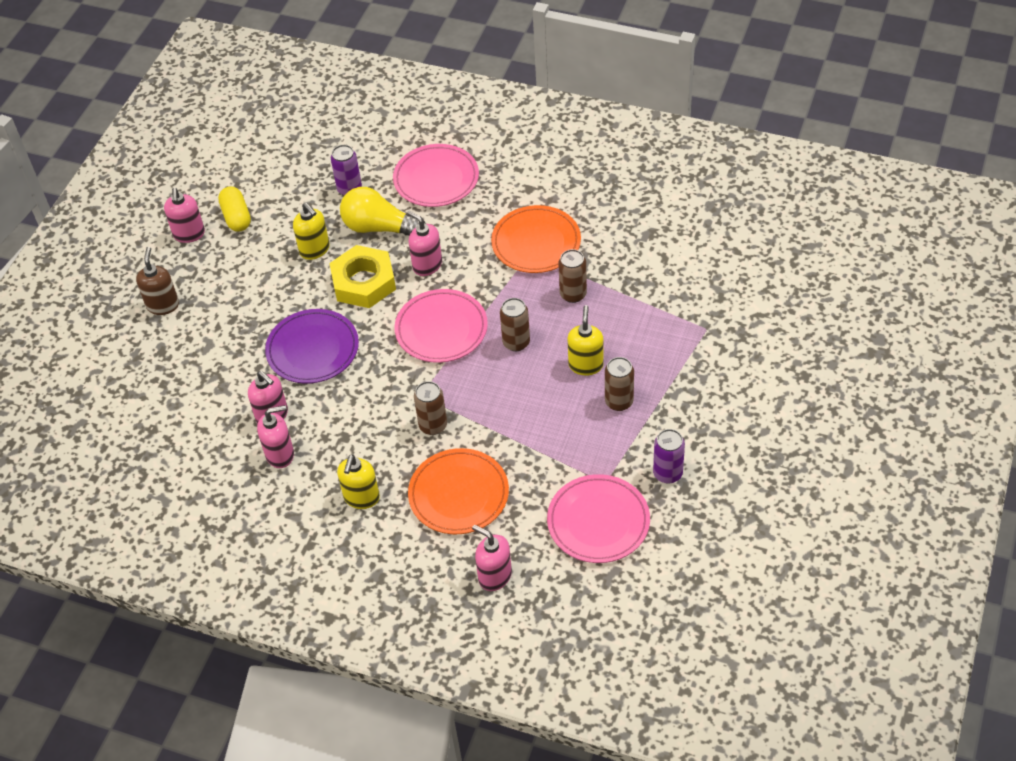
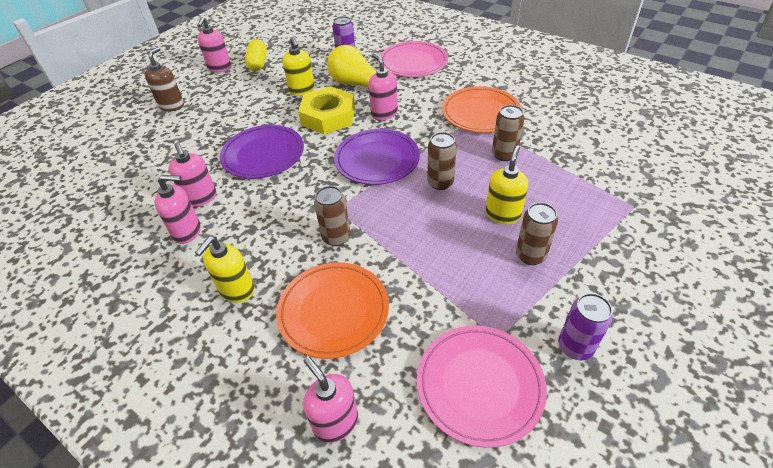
camera: 15 degrees right, 5 degrees down
pink plate [395,289,488,363] -> purple plate [334,129,420,185]

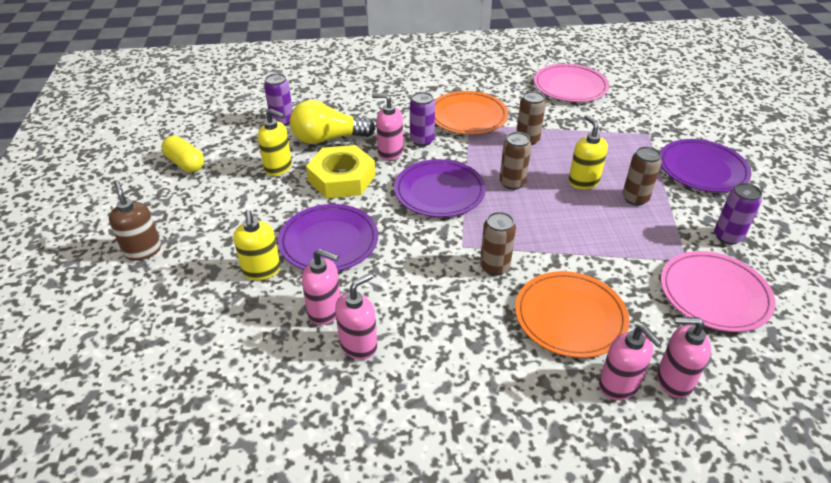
camera: 45 degrees left, 5 degrees down
yellow soap dispenser [195,236,254,302] -> yellow soap dispenser moved to [233,210,280,280]
pink soap dispenser [197,17,231,72] -> pink soap dispenser moved to [599,325,662,400]
pink plate [380,41,448,77] -> pink plate moved to [534,64,609,102]
none -> purple can [410,92,435,146]
none -> purple plate [660,139,752,192]

